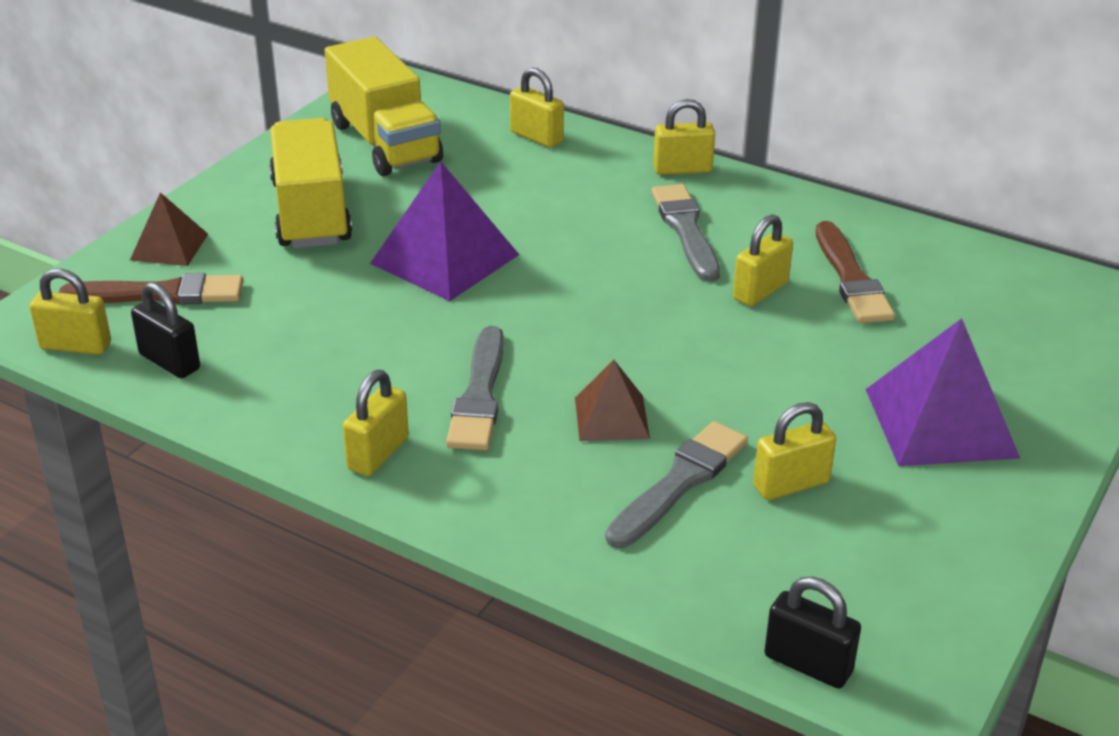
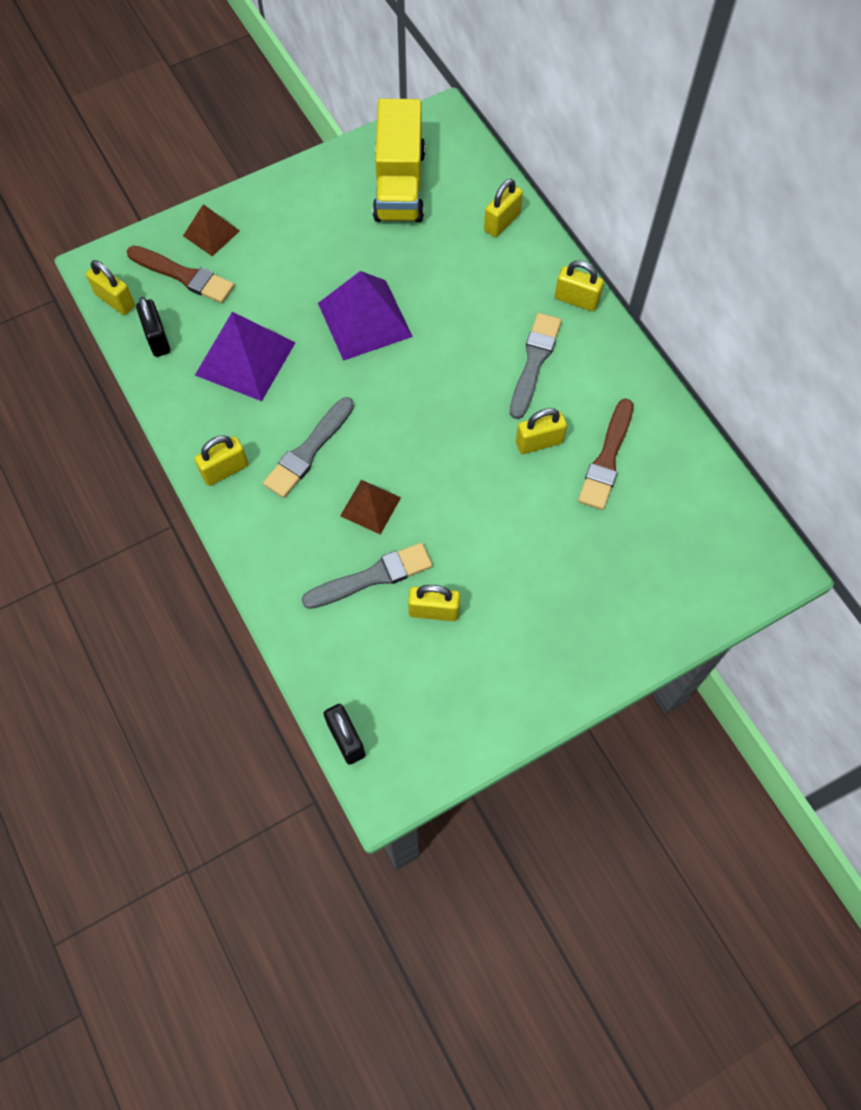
camera: 30 degrees right, 30 degrees up
yellow truck [269,118,352,248] -> none
yellow padlock [510,67,564,148] -> yellow padlock turned 60 degrees clockwise [484,179,523,237]
purple pyramid [866,318,1020,466] -> purple pyramid moved to [195,312,296,401]

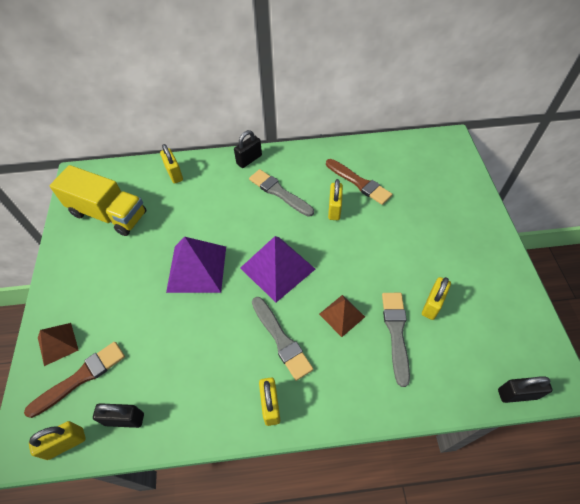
camera: 65 degrees left, 10 degrees down
purple pyramid [195,312,296,401] -> purple pyramid moved to [240,236,315,302]
yellow padlock [555,260,604,311] -> black padlock [234,130,262,168]

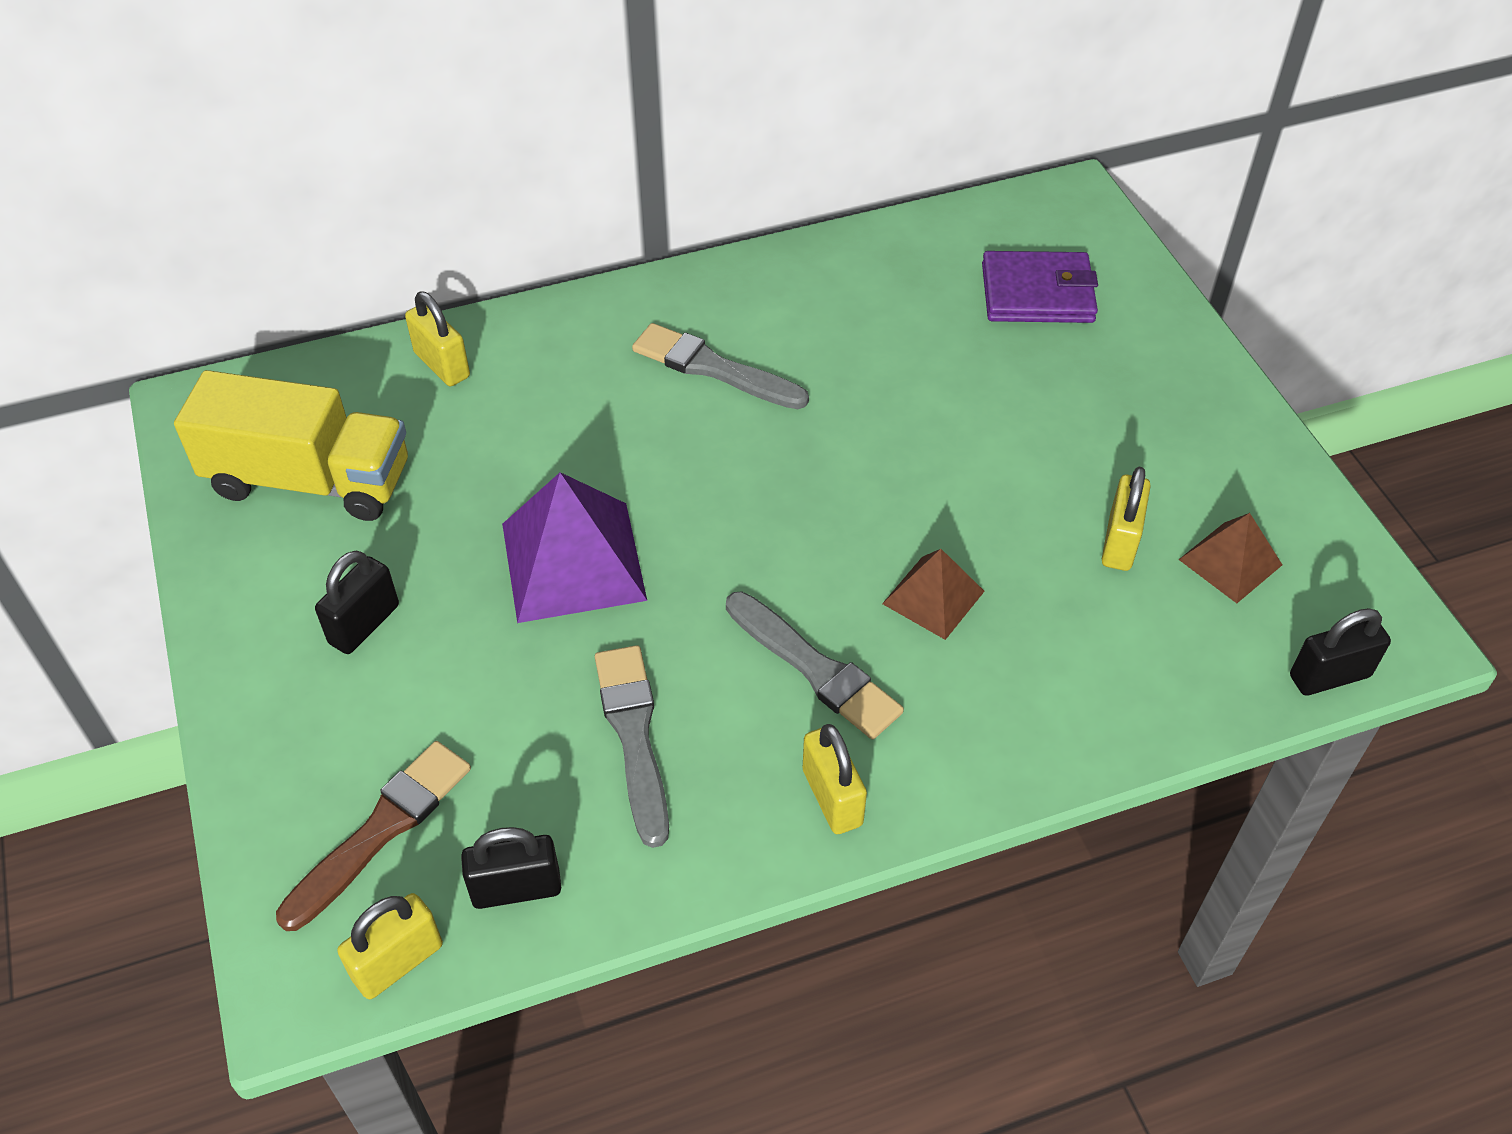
camera: 15 degrees left, 5 degrees down
brown pyramid [38,323,78,366] -> brown pyramid moved to [1178,513,1282,603]
black padlock [234,130,262,168] -> black padlock moved to [315,551,399,654]
purple pyramid [240,236,315,302] -> none
brown brush [326,159,392,205] -> none
yellow padlock [328,179,343,220] -> none
grey brush [382,293,410,387] -> grey brush moved to [595,645,669,848]
none -> purple wallet [982,251,1098,323]

